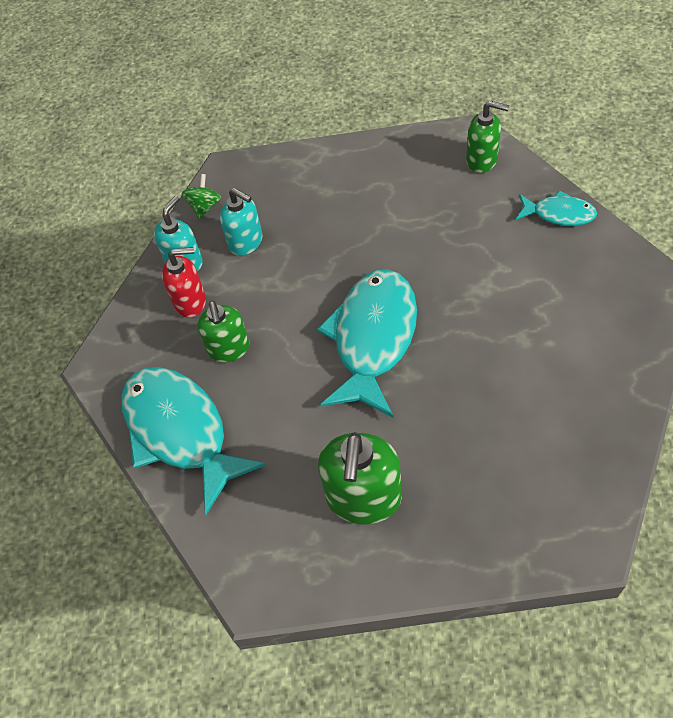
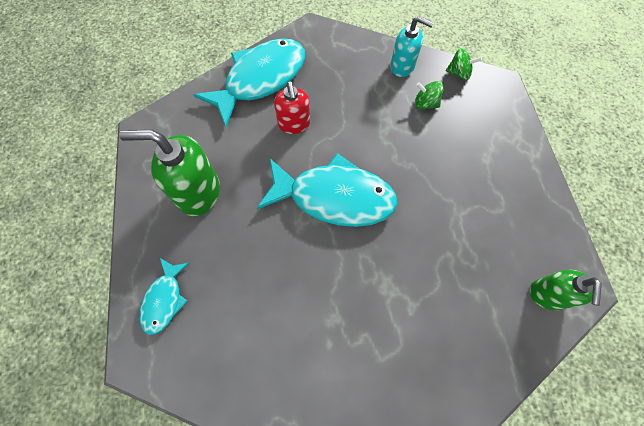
camera: 80 degrees right, 10 degrees up
red soap dispenser [162,247,206,318] -> red soap dispenser moved to [274,81,310,134]
green soap dispenser [197,301,250,363] -> none
turquoise soap dispenser [220,188,263,256] -> green spinning top [415,81,444,110]
turquoise fish [516,190,597,226] -> turquoise fish moved to [140,258,189,335]

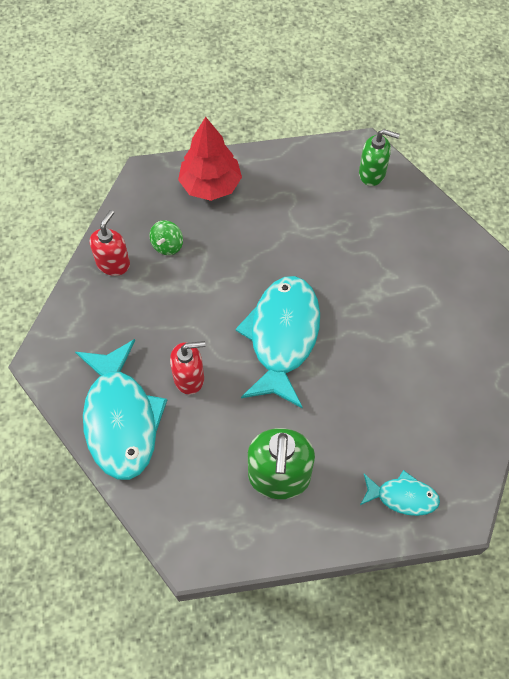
camera: 90 degrees left, 5 degrees down
turquoise fish [194,38,305,127] -> turquoise fish turned 150 degrees counterclockwise [75,339,167,480]
turquoise soap dispenser [390,16,434,77] -> red soap dispenser [90,210,130,276]
green spinning top [446,48,482,81] -> none
none -> red tree [178,117,242,201]

